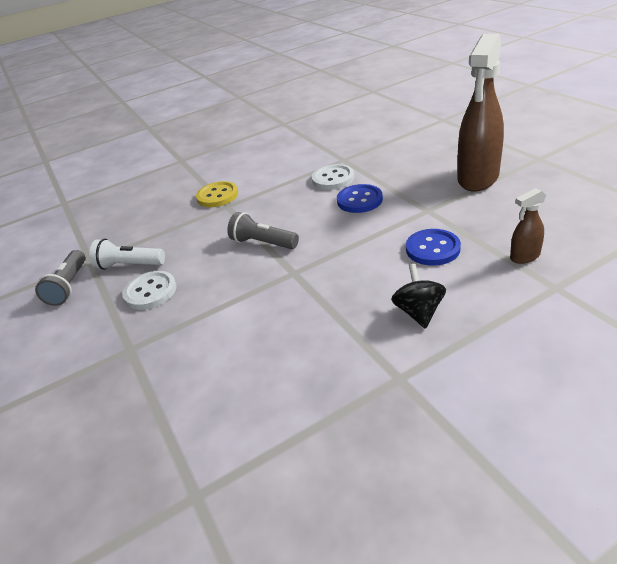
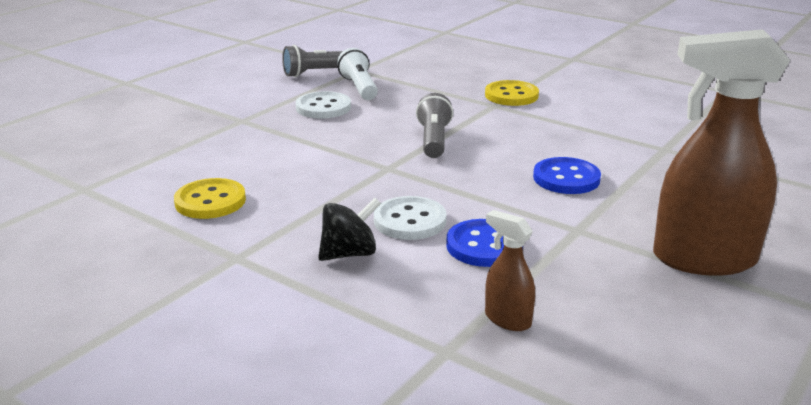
camera: 60 degrees right, 10 degrees down
white button [312,164,354,190] -> white button moved to [374,196,447,240]
none -> yellow button [174,178,246,219]

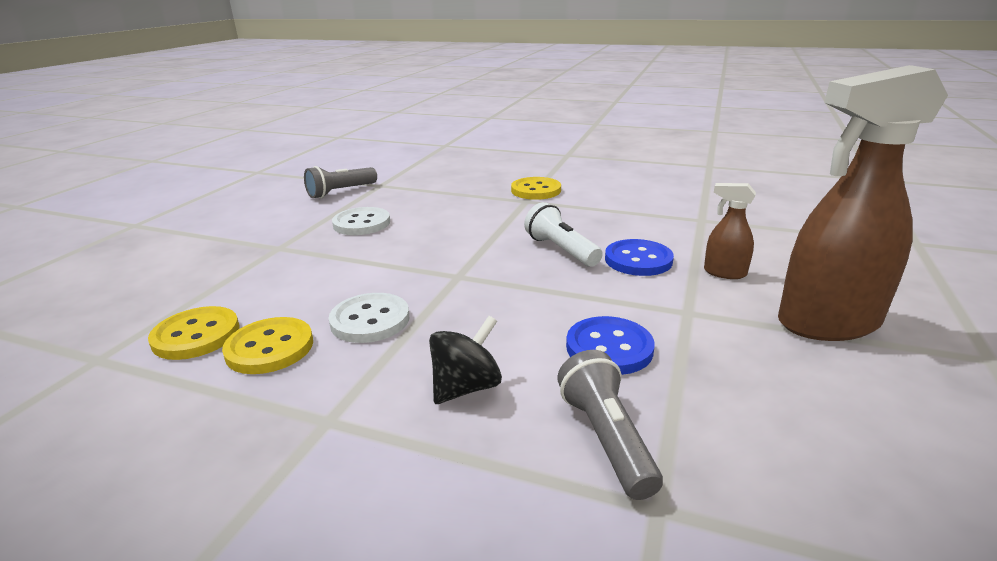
camera: 15 degrees left, 0 degrees up
white flashlight [337,48,378,100] -> white flashlight moved to [524,202,603,267]
white button [374,196,447,240] -> white button moved to [328,293,409,343]
grey flashlight [416,93,453,158] -> grey flashlight moved to [557,350,663,500]
brown spray bottle [485,210,535,331] -> brown spray bottle moved to [704,183,756,279]
none -> yellow button [148,306,240,360]

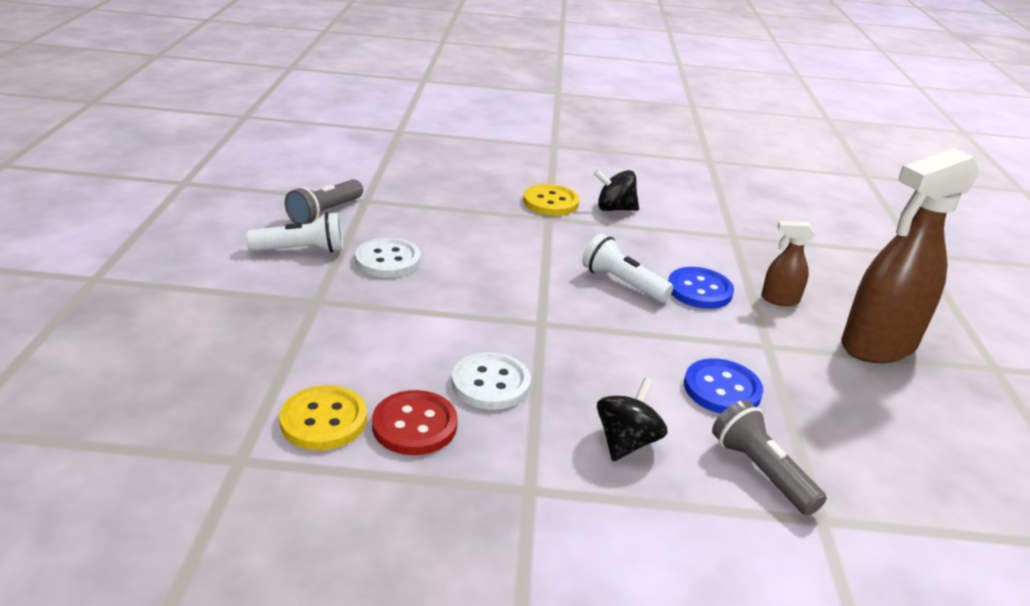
camera: 20 degrees left, 5 degrees up
yellow button [222,317,313,374] -> red button [372,390,458,455]
none -> white flashlight [246,212,343,253]
none -> black spinning top [594,170,639,211]

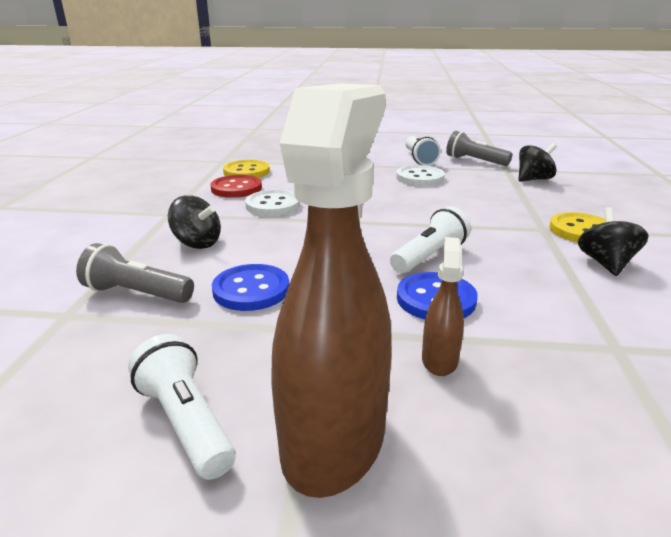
camera: 95 degrees right, 5 degrees down
grey flashlight [712,400,827,516] -> grey flashlight turned 135 degrees counterclockwise [76,243,194,303]
brown spray bottle [841,148,980,363] -> brown spray bottle turned 45 degrees clockwise [271,83,391,498]
none -> white flashlight [128,334,236,480]
none -> black spinning top [518,143,557,182]

